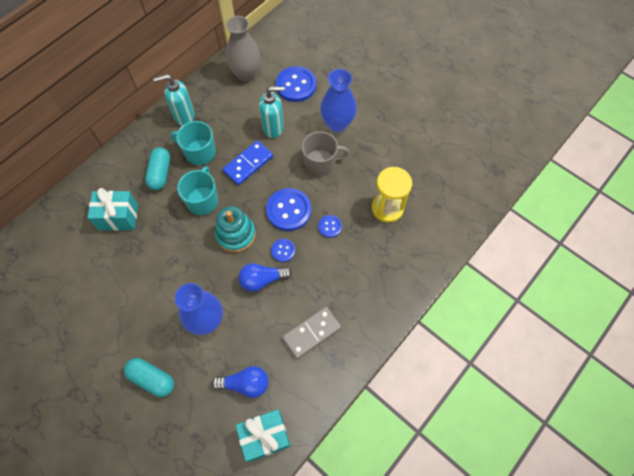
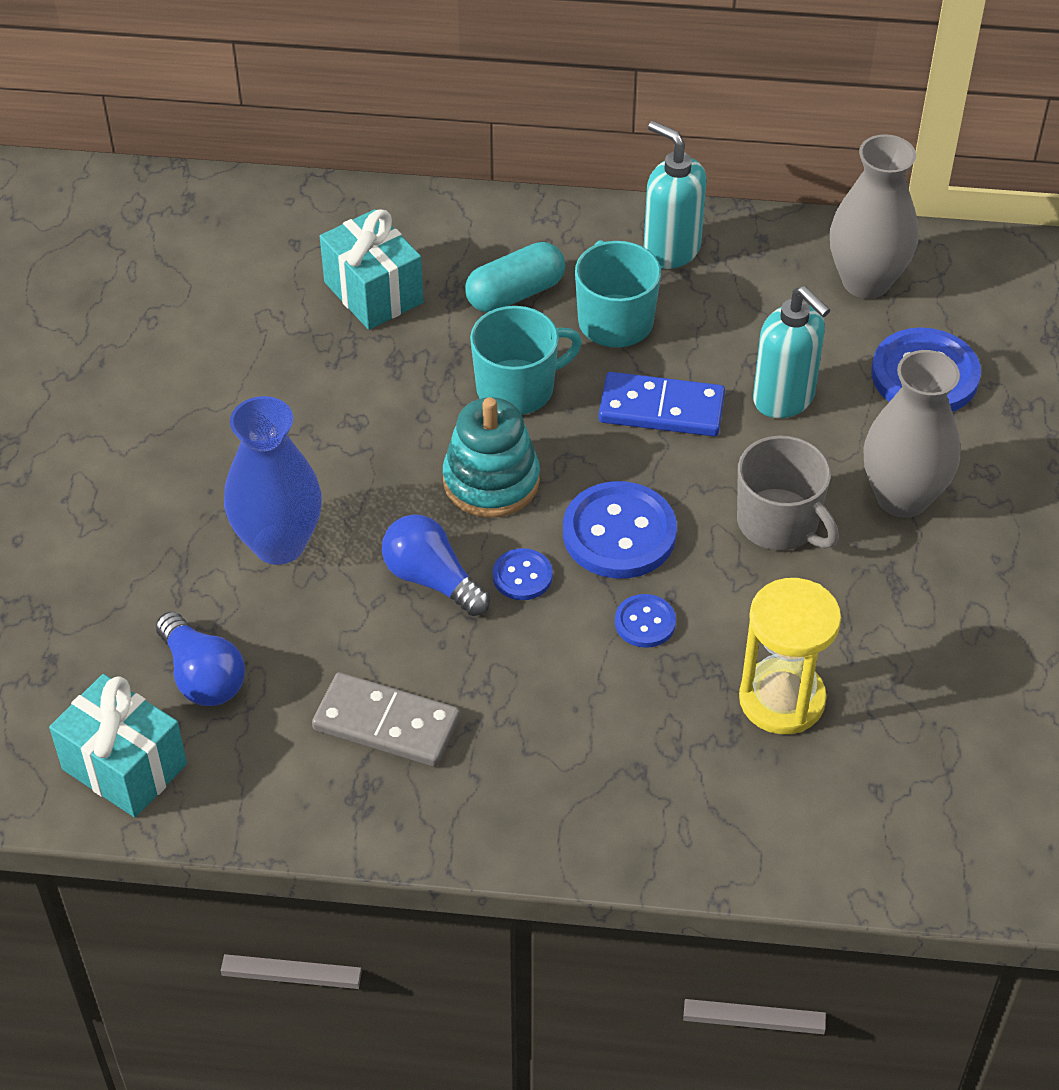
camera: 55 degrees right, 15 degrees down
turquoise capsule [124,358,174,397] -> none
blue vase [320,69,357,132] -> grey vase [863,350,961,518]

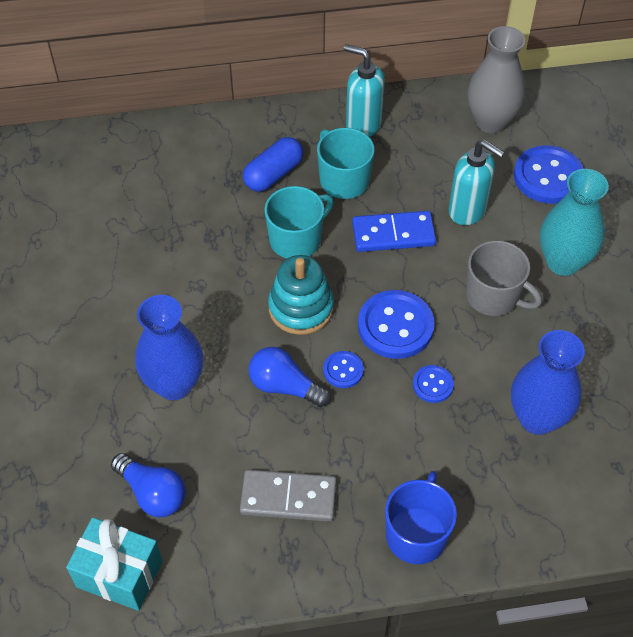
camera: 15 degrees left, 5 degrees up
turquoise gift [320,209,424,330] -> none
turquoise capsule [465,242,565,312] -> blue capsule [243,137,303,192]
yellow hourglass [739,578,841,734] -> blue vase [511,330,585,435]
grey vase [863,350,961,518] -> turquoise vase [540,169,609,276]
none -> blue mug [385,471,457,564]

